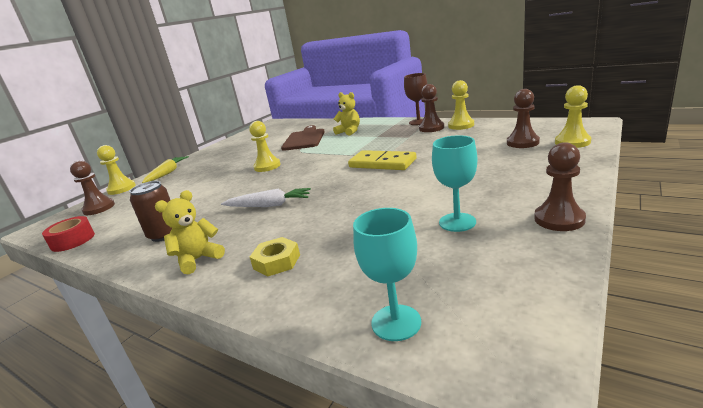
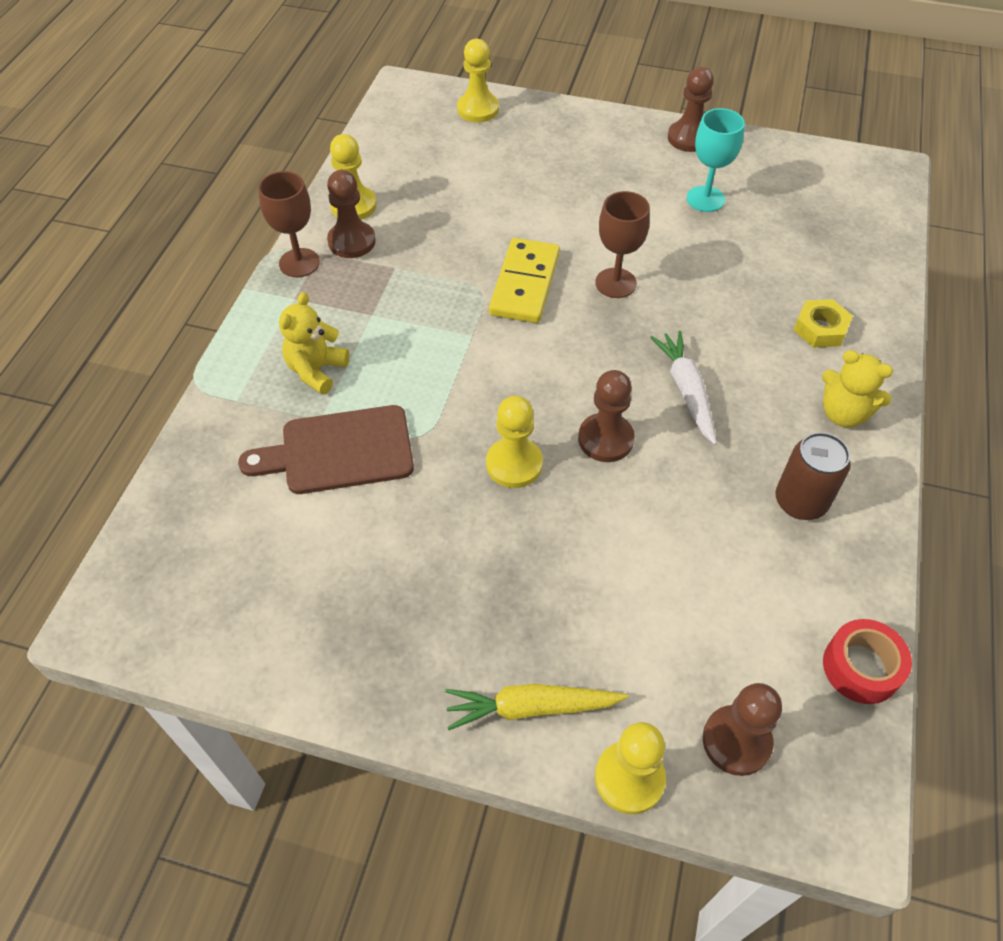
camera: 110 degrees left, 30 degrees up
turquoise goblet [353,208,421,341] -> none
brown pawn [507,89,540,148] -> brown pawn moved to [578,370,635,462]
none -> brown goblet [595,191,650,298]

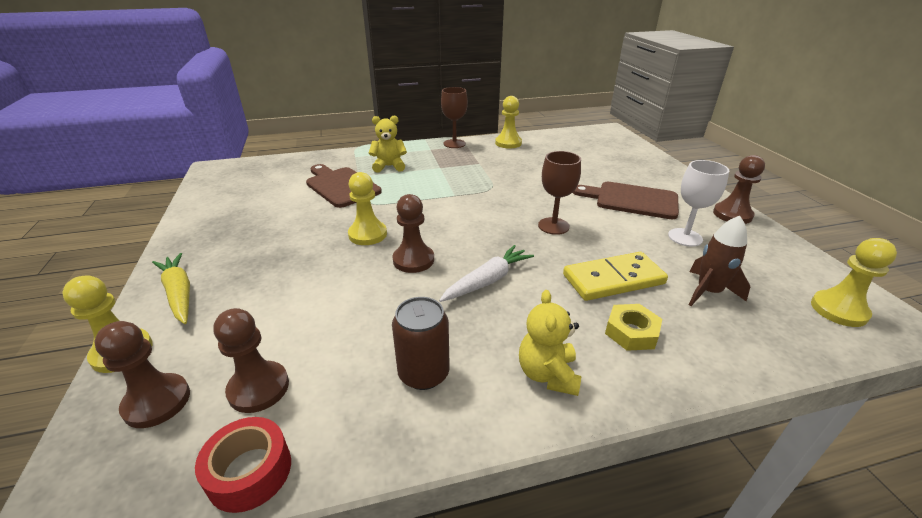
camera: 60 degrees right, 20 degrees down
brown pawn [327,170,376,258] -> brown pawn moved to [213,308,289,413]
yellow pawn [457,39,499,123] -> yellow pawn moved to [811,238,897,327]
yellow domino [489,238,560,323] -> yellow domino moved to [563,252,668,301]
turquoise goblet [687,108,745,212] -> white goblet [668,160,729,247]
none -> brown cutting board [573,182,679,219]
none -> brown rocket [689,216,750,306]

